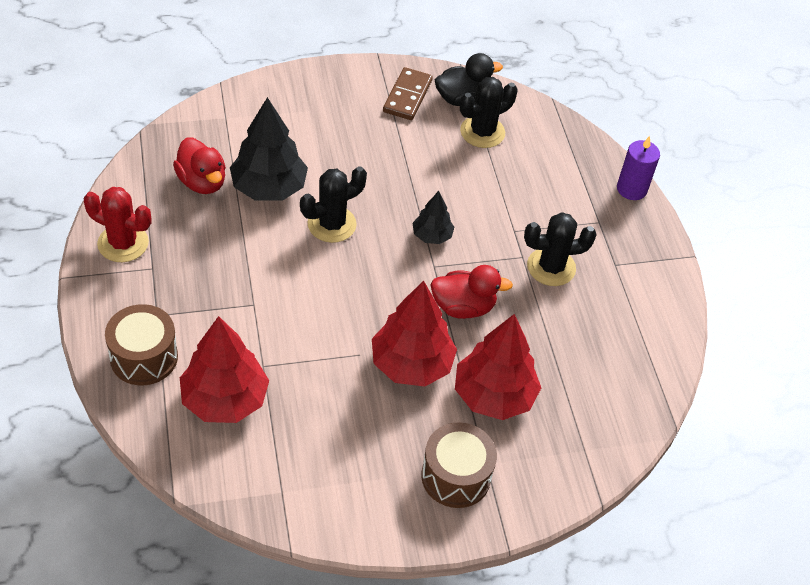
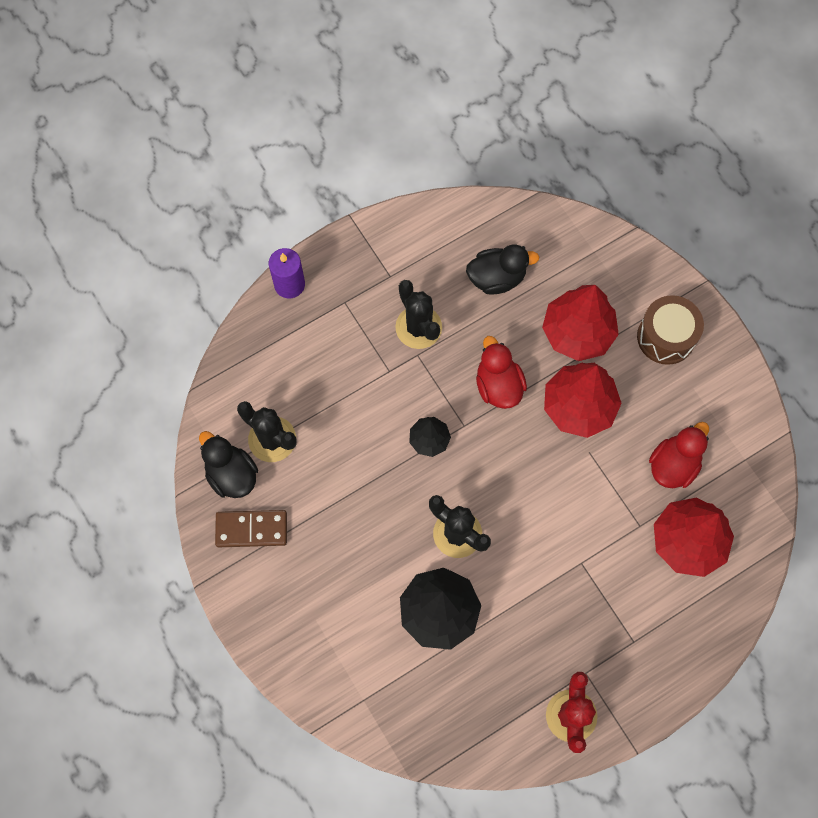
camera: 105 degrees left, 20 degrees up
brown drum [105,304,178,385] -> none
red duck [173,137,226,194] -> red duck moved to [649,422,709,488]
none -> black duck [466,245,540,295]

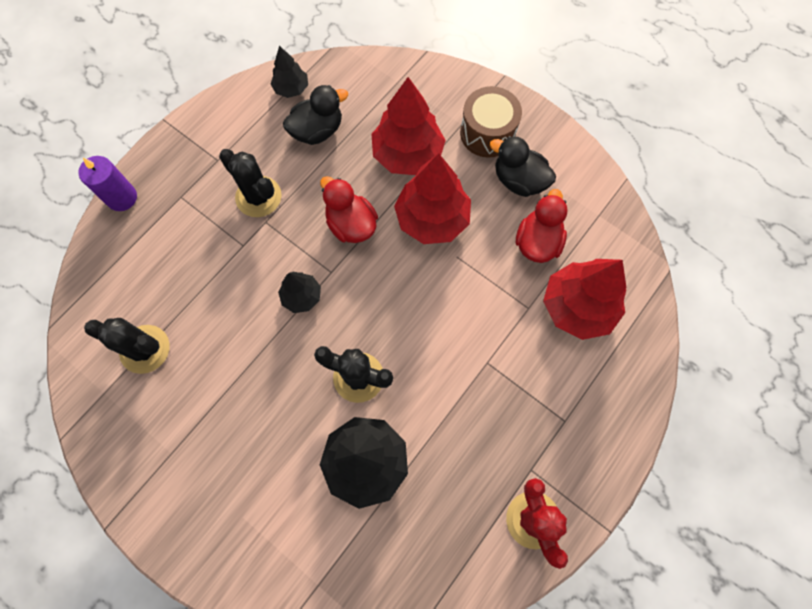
camera: 20 degrees left, 0 degrees up
black duck [199,431,258,498] -> black duck moved to [490,136,556,197]
brown domino [215,510,287,547] -> none
none -> black tree [271,46,308,98]

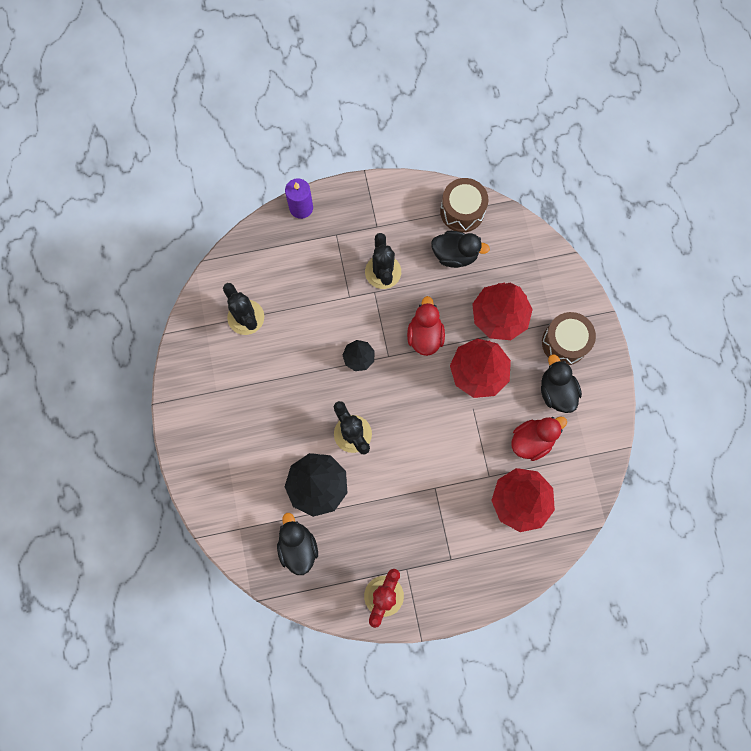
camera: 40 degrees right, 5 degrees up
black tree [271,46,308,98] -> brown drum [440,178,488,232]
none -> black duck [277,513,318,575]

